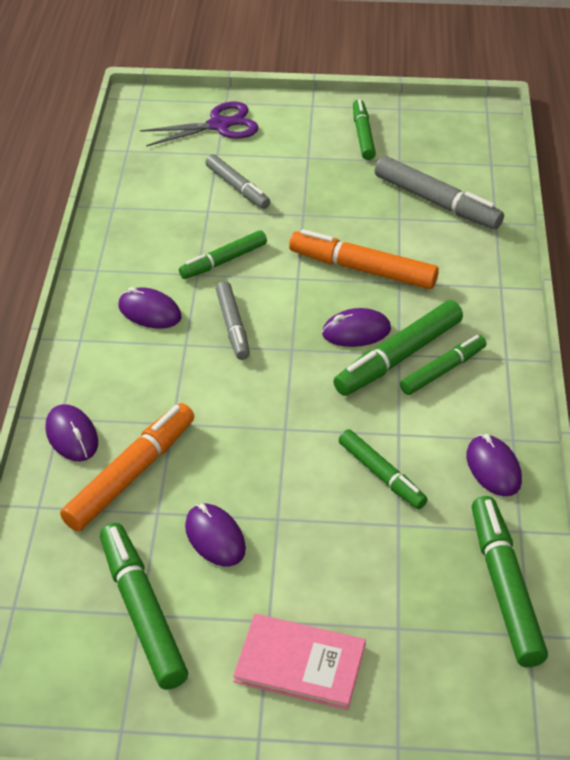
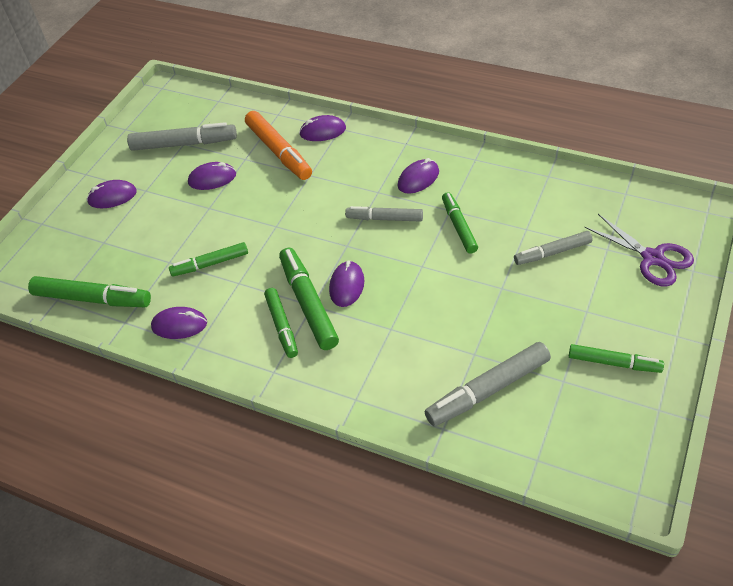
camera: 115 degrees right, 5 degrees up
green marker [100,523,188,689] -> grey marker [127,122,237,151]
purple scissors [140,102,259,147] -> purple scissors turned 45 degrees counterclockwise [584,214,694,287]
pink book [233,614,366,710] -> purple mouse [87,180,137,208]
orange marker [289,229,439,289] -> none

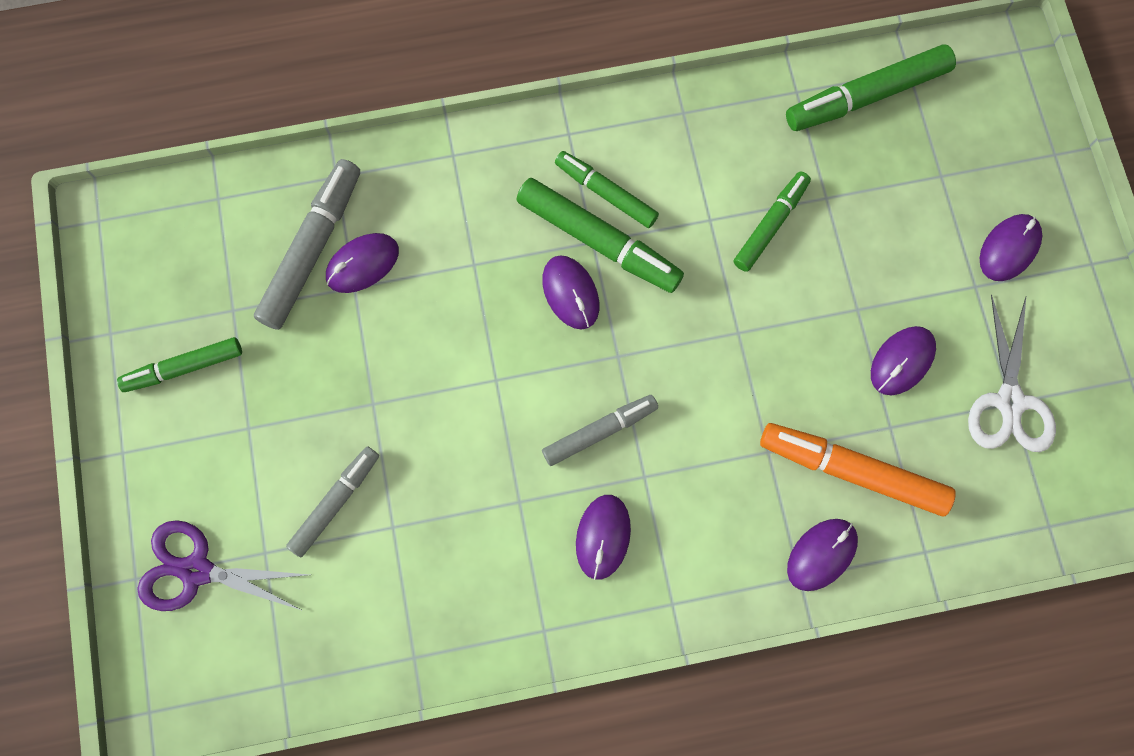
camera: 140 degrees right, 25 degrees up
grey marker [127,122,237,151] -> white scissors [968,294,1056,452]
purple mouse [151,307,207,339] -> purple mouse moved to [326,233,399,293]
green marker [442,192,478,254] -> none

